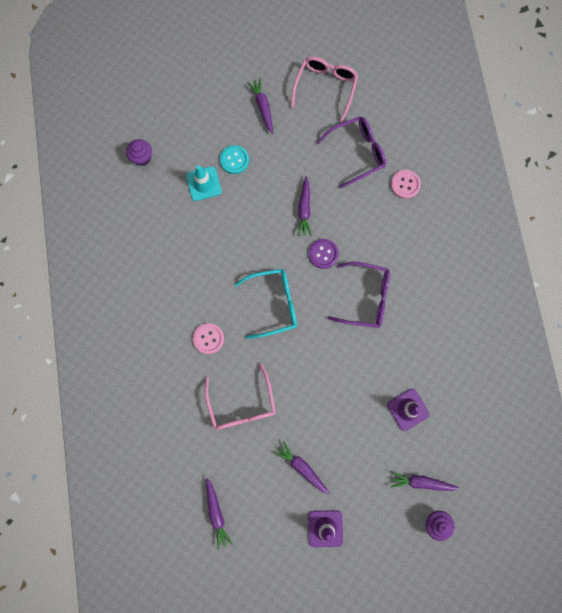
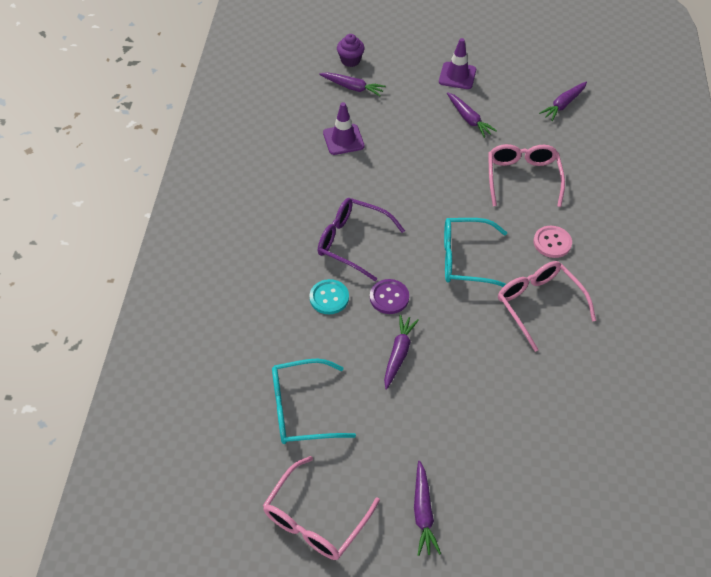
camera: 165 degrees left, 25 degrees down
purple cupcake [126,139,152,166] -> none
turquoise traffic cone [186,165,222,201] -> none
purple carrot [206,478,233,550] -> purple carrot turned 135 degrees counterclockwise [539,82,587,121]
turquoise button [220,145,249,174] -> turquoise button moved to [309,279,349,314]
purple glasses [317,117,386,189] -> turquoise glasses [272,358,356,444]
pink button [391,170,421,199] -> none
none -> pink glasses [498,261,596,352]

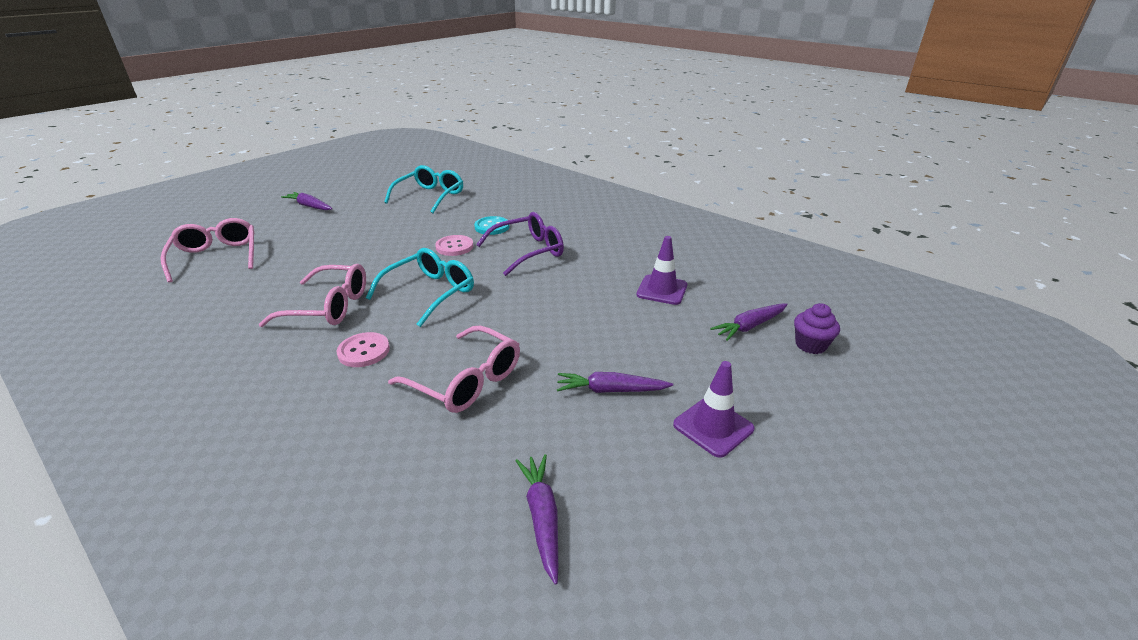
camera: 125 degrees right, 20 degrees down
pink glasses [263,456,380,560] -> pink glasses moved to [161,218,254,283]
purple button [370,279,409,314] -> pink button [435,235,473,256]
purple carrot [384,315,419,390] -> none

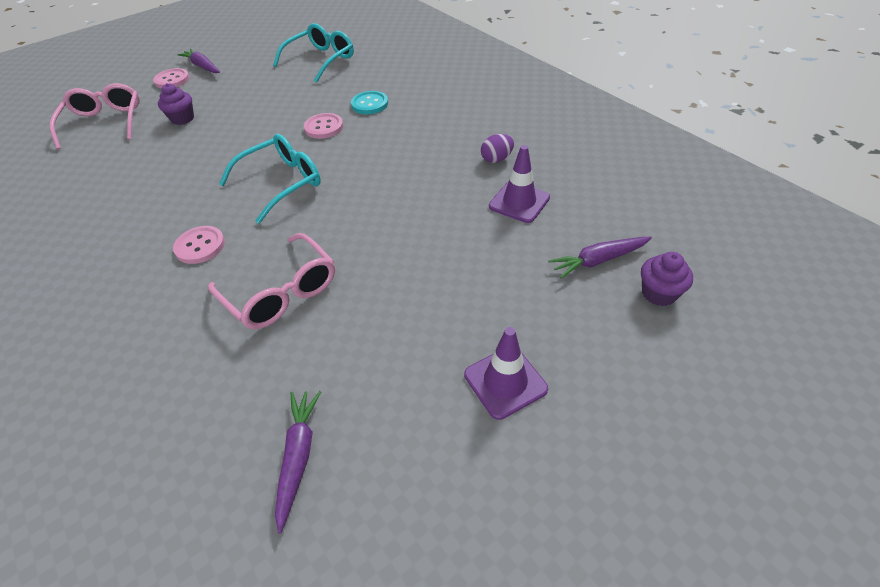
camera: 15 degrees right, 15 degrees up
pink glasses [259,264,366,327] -> none
purple glasses [476,212,564,276] -> none
purple carrot [557,372,673,393] -> none
none -> pink button [153,68,190,89]
none -> purple cupcake [158,83,194,125]
none -> purple egg [481,134,514,163]

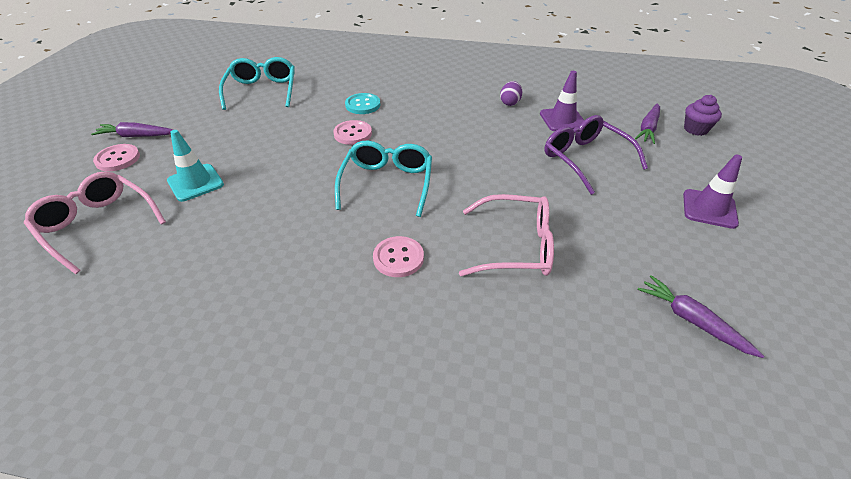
camera: 45 degrees left, 5 degrees down
purple cupcake [158,83,194,125] -> turquoise traffic cone [167,130,224,202]
none -> purple glasses [544,115,648,195]

